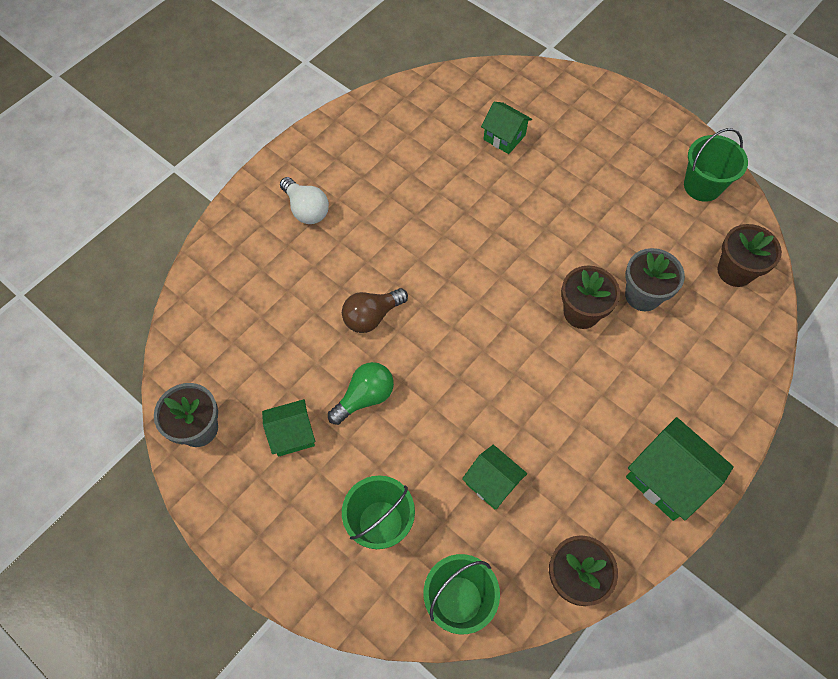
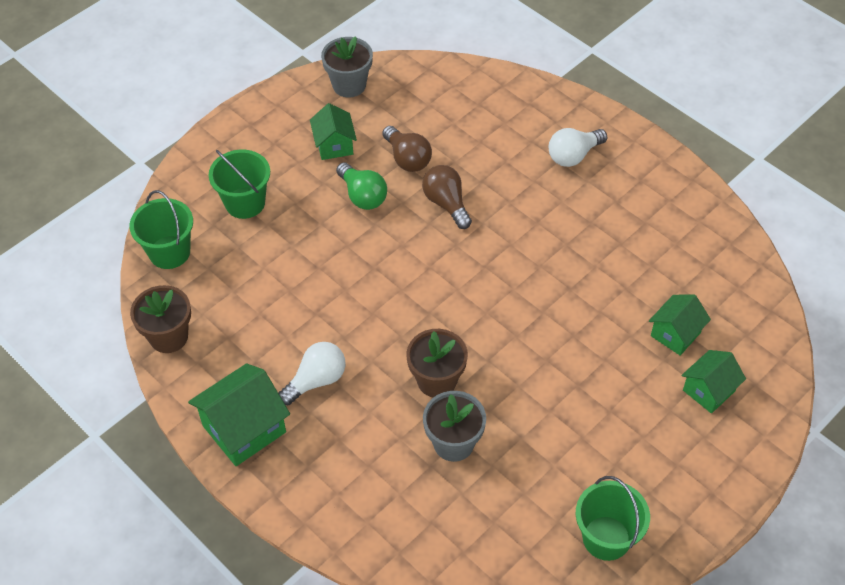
camera: 95 degrees right, 10 degrees down
green house [462,445,527,509] -> green house moved to [681,350,746,413]
brown flower pot [717,224,782,287] -> none
none -> white light bulb [278,342,346,405]
none -> brown light bulb [382,126,432,172]

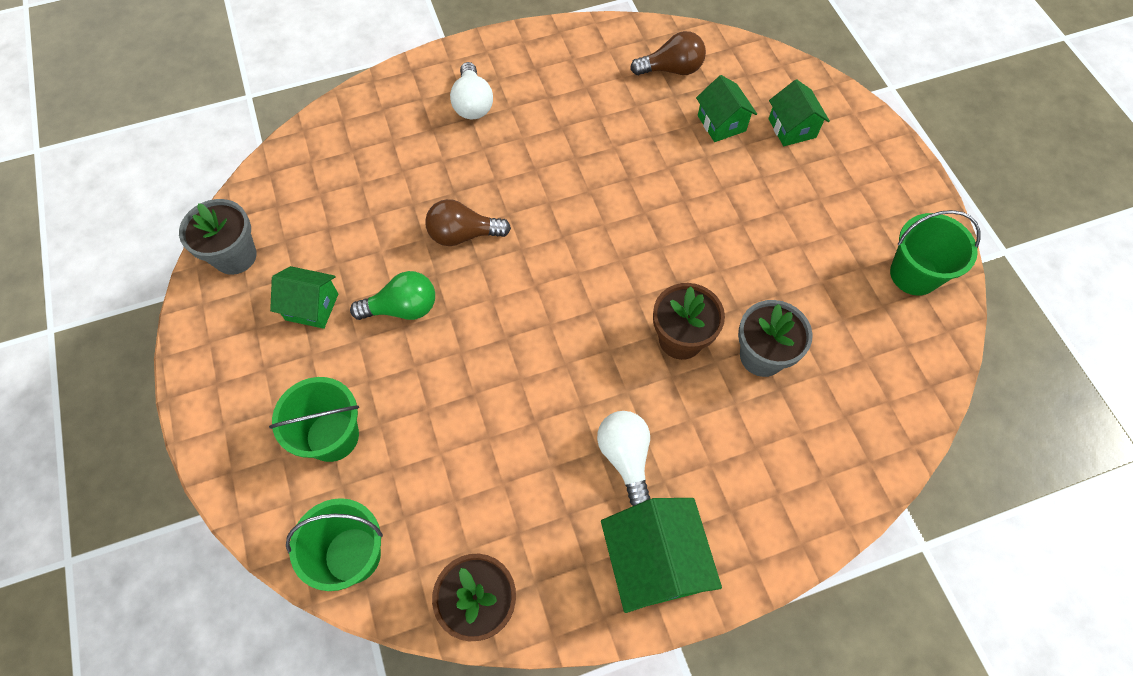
camera: 65 degrees left, 10 degrees up
brown light bulb [382,126,432,172] -> brown light bulb moved to [630,31,706,75]

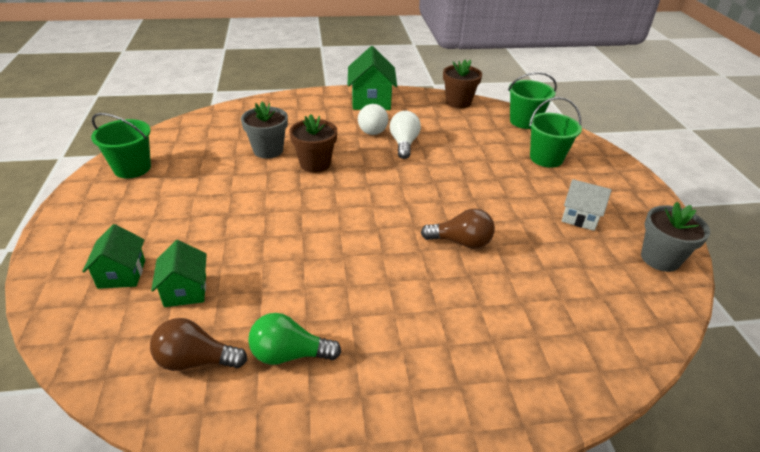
camera: 170 degrees left, 25 degrees down
green house [270,266,338,329] -> white house [562,179,612,231]
green light bulb [350,271,435,320] -> green light bulb moved to [248,313,341,365]
white light bulb [450,62,493,119] -> white light bulb moved to [390,111,421,159]

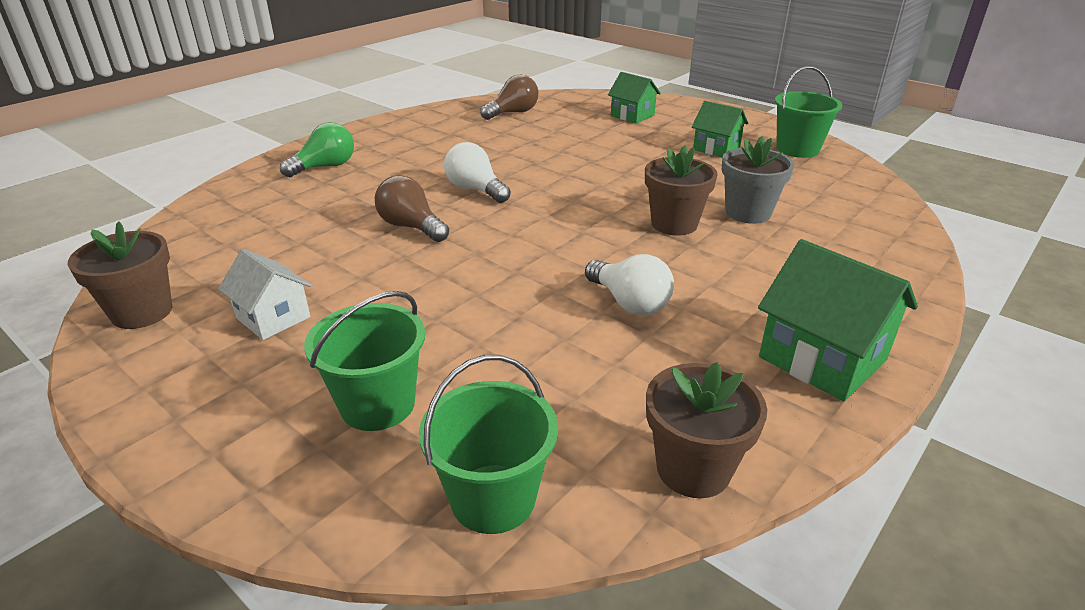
camera: 140 degrees right, 5 degrees down
green house [151,240,207,307] -> green house moved to [692,101,748,157]
green light bulb [248,313,341,365] -> green light bulb moved to [280,122,354,177]
white light bulb [358,104,388,135] -> white light bulb moved to [444,142,511,203]
brown light bulb [421,208,495,249] -> brown light bulb turned 75 degrees clockwise [375,175,449,242]
white house [562,179,612,231] -> white house turned 60 degrees clockwise [218,249,312,340]
grey flower pot [641,202,710,272] -> brown flower pot [68,221,172,329]

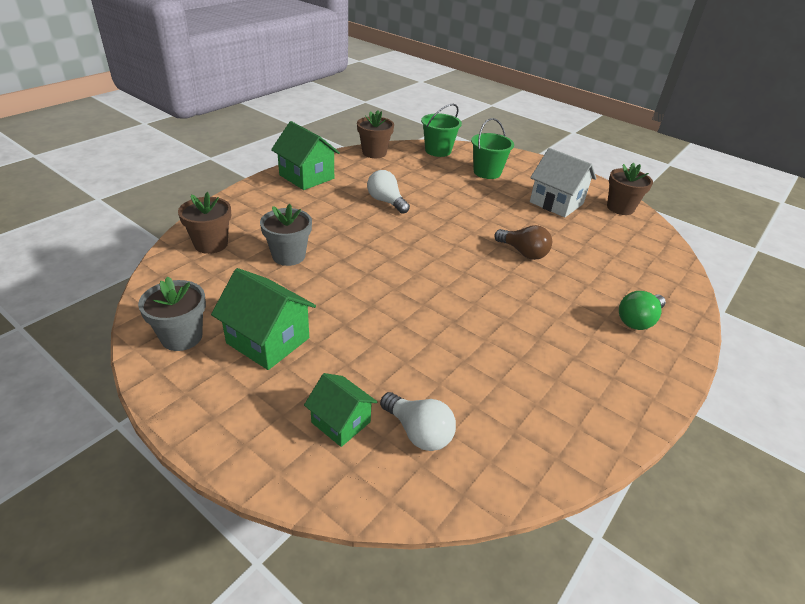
camera: 175 degrees right, 5 degrees up
white house [218,249,312,340] -> white house [530,148,596,217], size x1.58
white light bulb [444,142,511,203] -> white light bulb moved to [380,392,456,451]
brown light bulb [480,75,538,120] -> none
brown flower pot [645,145,718,236] -> brown flower pot moved to [178,192,231,254]
green house [692,101,748,157] -> green house [211,268,316,370], size x1.58
green bucket [775,66,842,158] -> grey flower pot [138,276,206,351]

